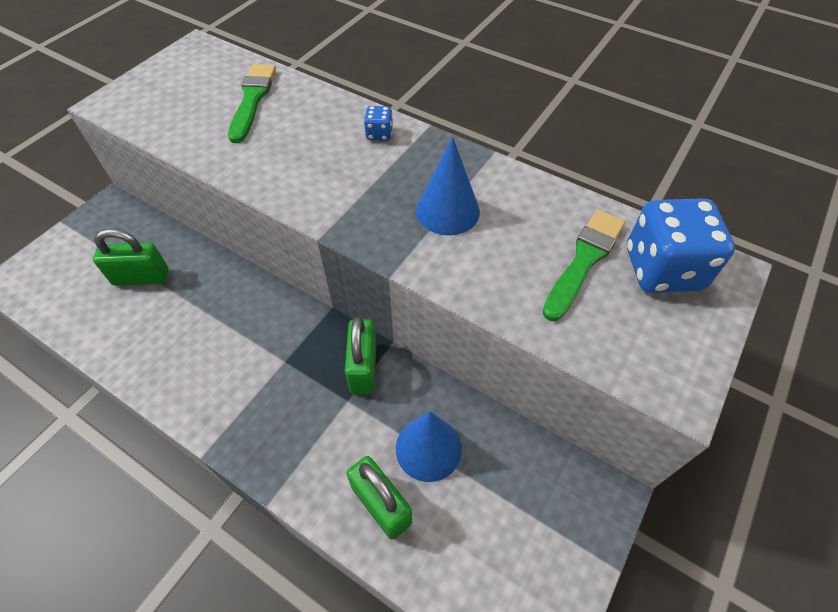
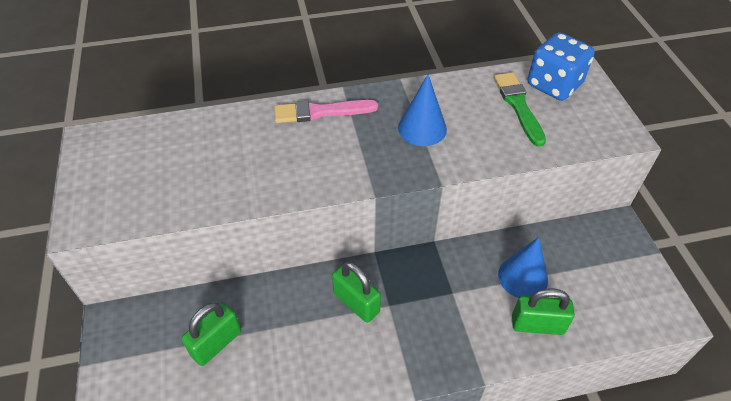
camera: 45 degrees left, 5 degrees down
green brush [228,64,276,143] -> none
green padlock [345,316,376,394] -> green padlock moved to [332,262,381,323]
blue dice [364,106,393,141] -> pink brush [274,100,378,123]

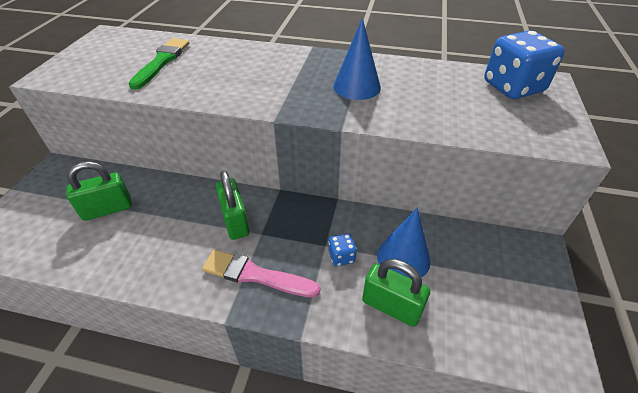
camera: 25 degrees right, 5 degrees down
pink brush [274,100,378,123] -> pink brush moved to [202,250,320,298]
green brush [494,72,546,147] -> green brush moved to [128,38,189,90]
none -> blue dice [328,233,357,266]

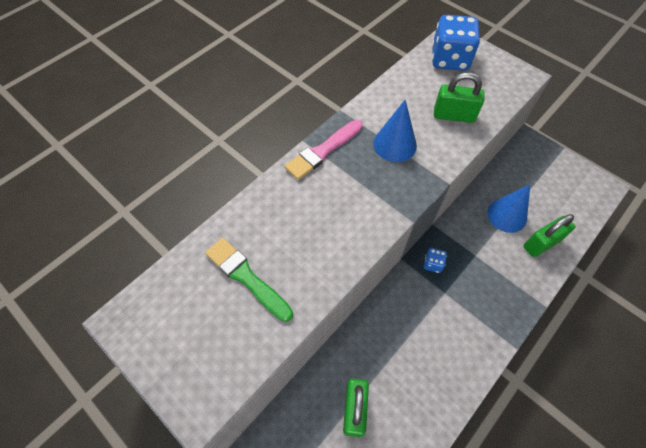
camera: 60 degrees left, 15 degrees up
pink brush [202,250,320,298] -> pink brush moved to [285,120,363,180]
green padlock [216,170,249,240] -> green padlock moved to [434,72,485,123]
blue dice [328,233,357,266] -> blue dice moved to [424,248,447,273]

